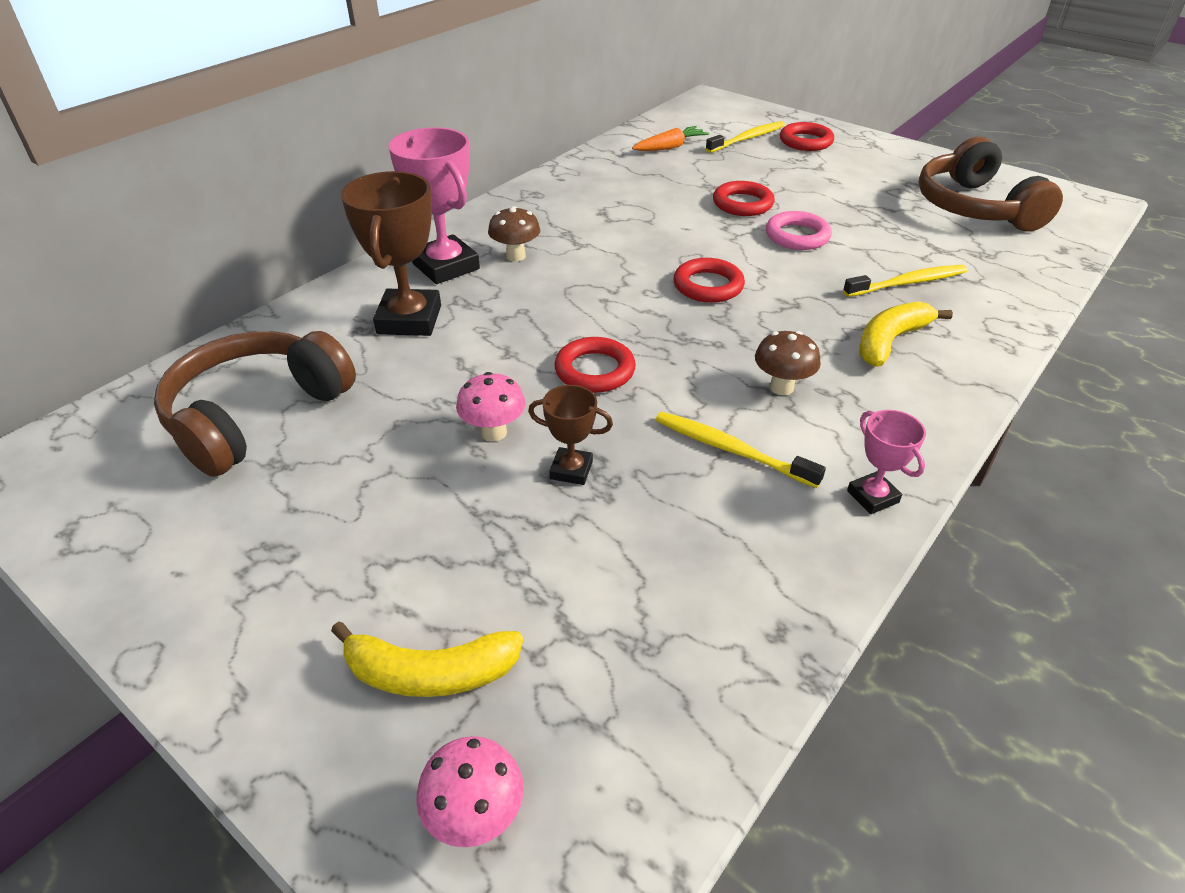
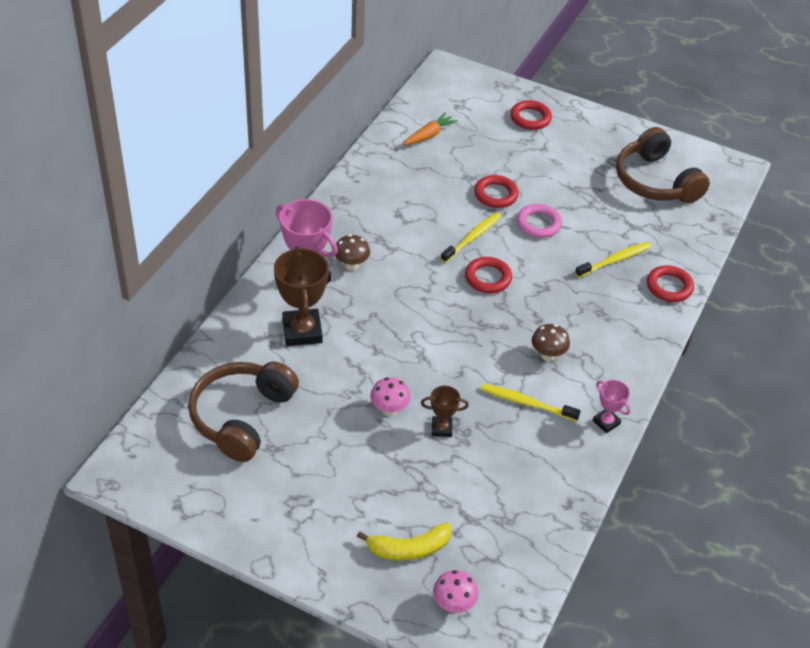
camera: 15 degrees left, 5 degrees up
red ring [554,337,636,393] -> red ring moved to [647,265,694,302]
yellow toothbrush [706,121,785,153] -> yellow toothbrush moved to [441,212,501,263]
yellow banana [859,301,953,367] -> none

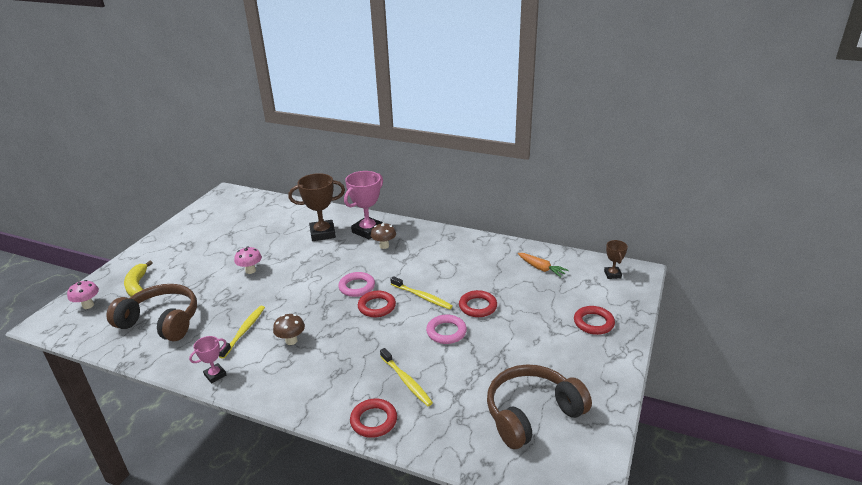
camera: 90 degrees right, 15 degrees down
brown headphones [188,361,299,462] -> brown headphones moved to [107,284,197,341]
brown trophy [421,386,469,437] -> brown trophy moved to [604,240,628,279]
none -> pink ring [338,272,375,297]

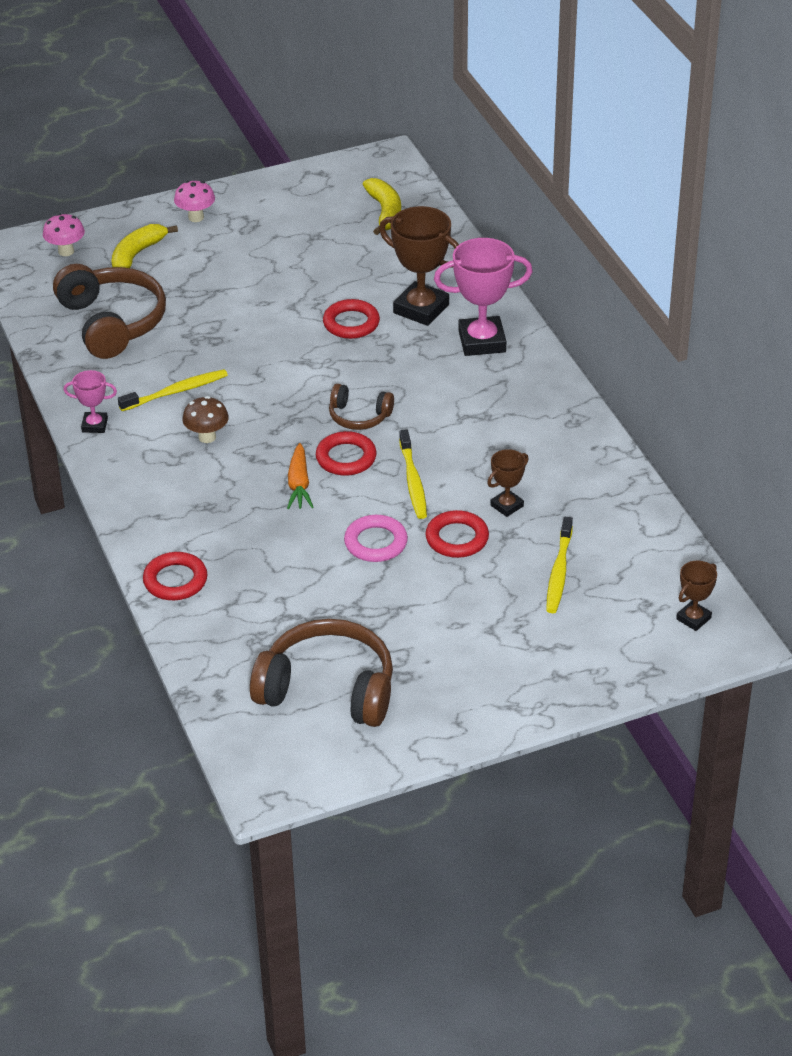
camera: 45 degrees right, 10 degrees up
pink mushroom [234,247,262,274] -> pink mushroom moved to [174,181,215,222]
pink ring [338,272,375,297] -> brown headphones [329,384,394,430]
brown mushroom [371,223,396,249] -> none
yellow toothbrush [380,348,433,406] -> yellow toothbrush moved to [546,517,573,613]
orange carrot [518,253,569,277] -> orange carrot moved to [287,443,313,509]
red ring [574,306,615,335] -> red ring moved to [323,299,380,339]
none -> yellow banana [363,178,401,235]
none -> brown trophy [487,449,529,517]

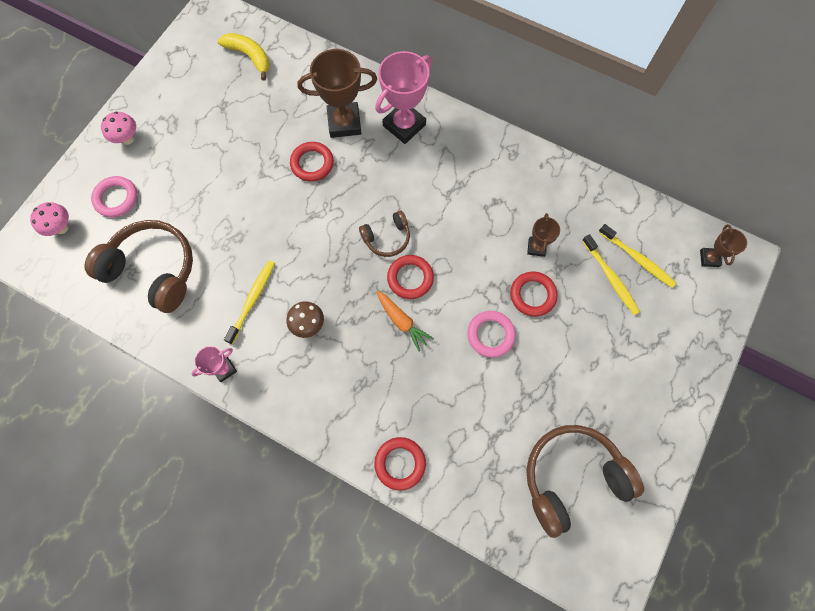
camera: 40 degrees left, 30 degrees up
yellow banana [112,224,178,268] -> pink ring [91,176,137,217]
yellow toothbrush [399,429,427,519] -> yellow toothbrush moved to [599,224,676,288]

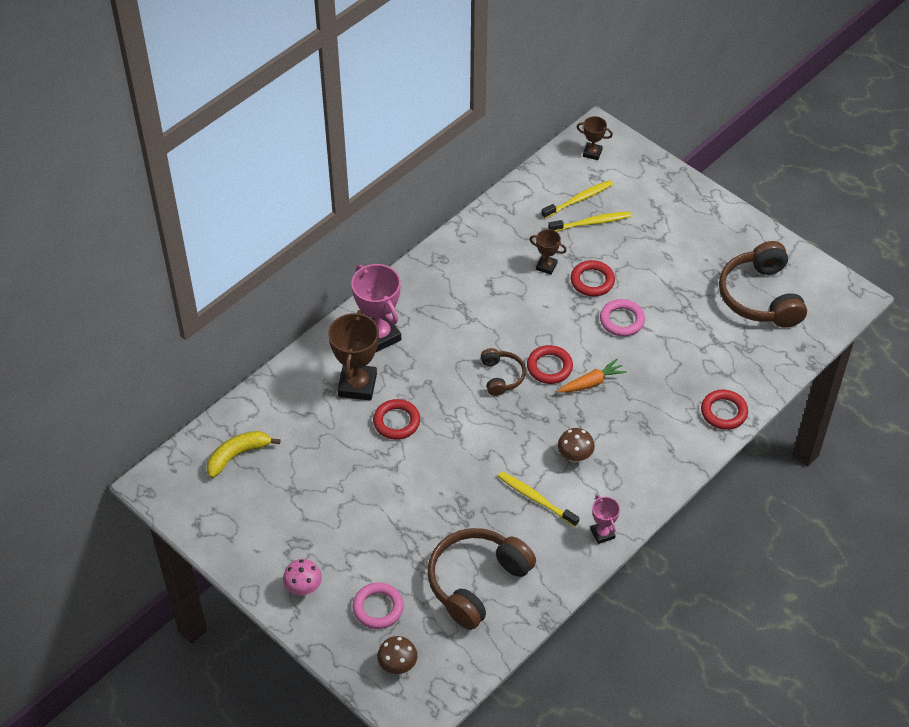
camera: 75 degrees left, 20 degrees down
pink mushroom [30,202,69,236] -> brown mushroom [377,636,417,674]

